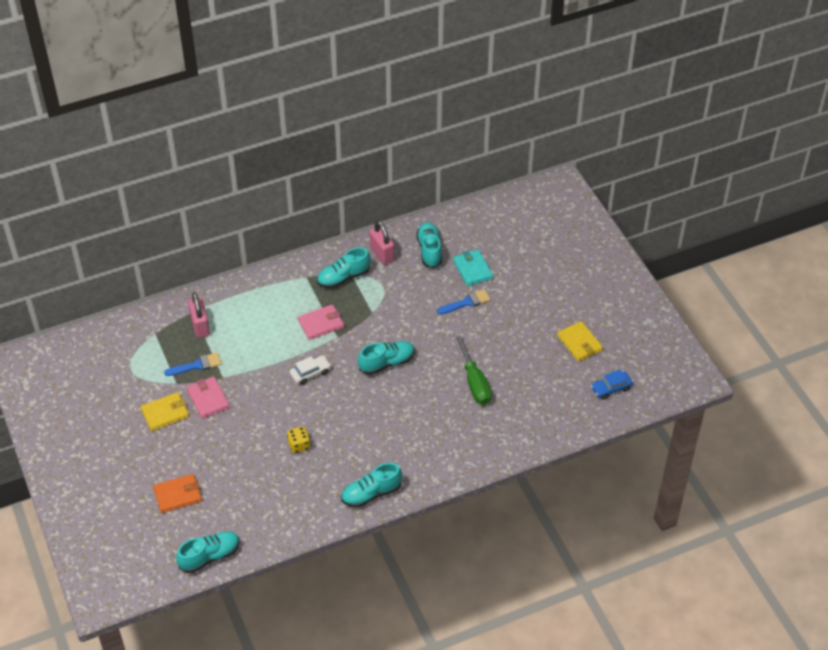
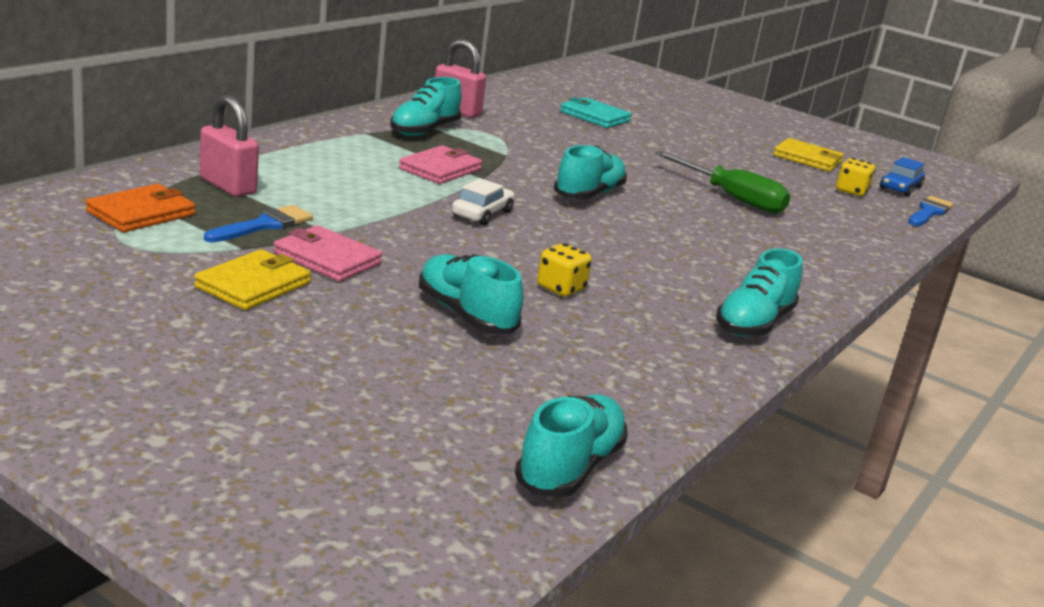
camera: 35 degrees left, 25 degrees down
orange wallet [153,474,202,513] -> orange wallet moved to [86,184,196,232]
turquoise shoe [416,222,442,268] -> turquoise shoe moved to [419,254,523,334]
blue brush [437,289,491,314] -> blue brush moved to [908,196,954,226]
none -> yellow dice [836,158,876,196]

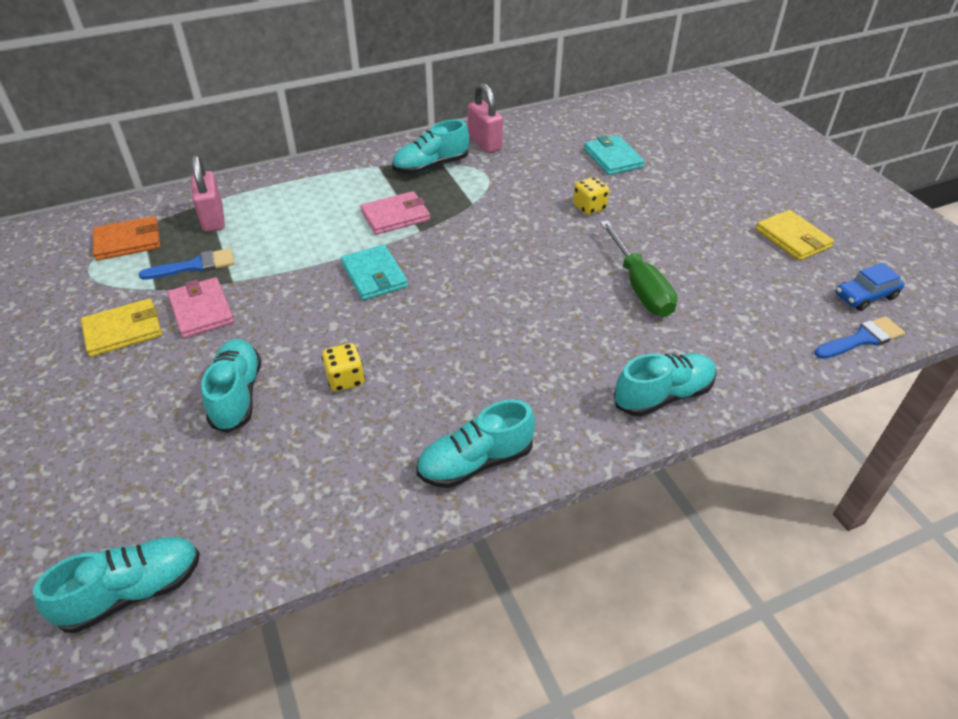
camera: 35 degrees right, 20 degrees up
white car [452,178,515,225] -> turquoise wallet [341,245,408,300]
turquoise shoe [554,145,627,199] -> turquoise shoe moved to [614,353,717,417]
yellow dice [836,158,876,196] -> yellow dice moved to [573,177,609,215]

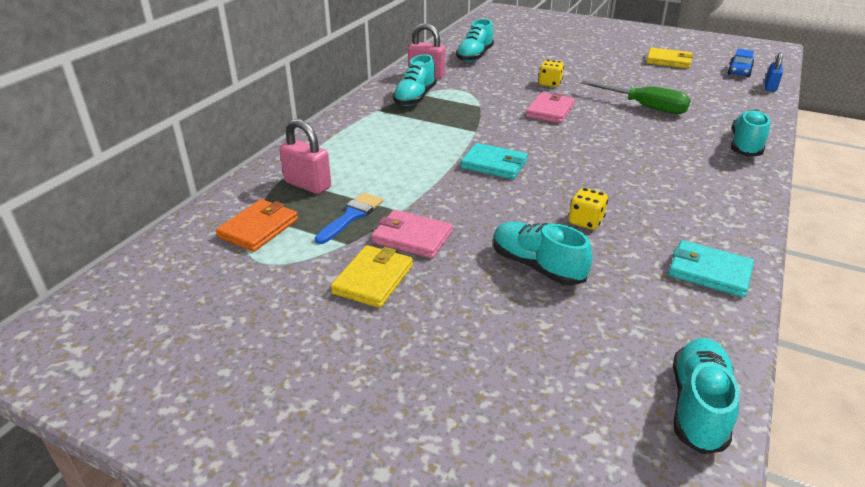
camera: 40 degrees left, 10 degrees down
pink wallet [360,191,430,235] -> pink wallet moved to [526,92,575,123]
turquoise shoe [416,400,536,488] -> turquoise shoe moved to [456,19,494,62]
turquoise wallet [584,135,645,175] -> turquoise wallet moved to [668,240,754,297]
blue brush [815,316,905,359] -> blue padlock [765,52,783,92]

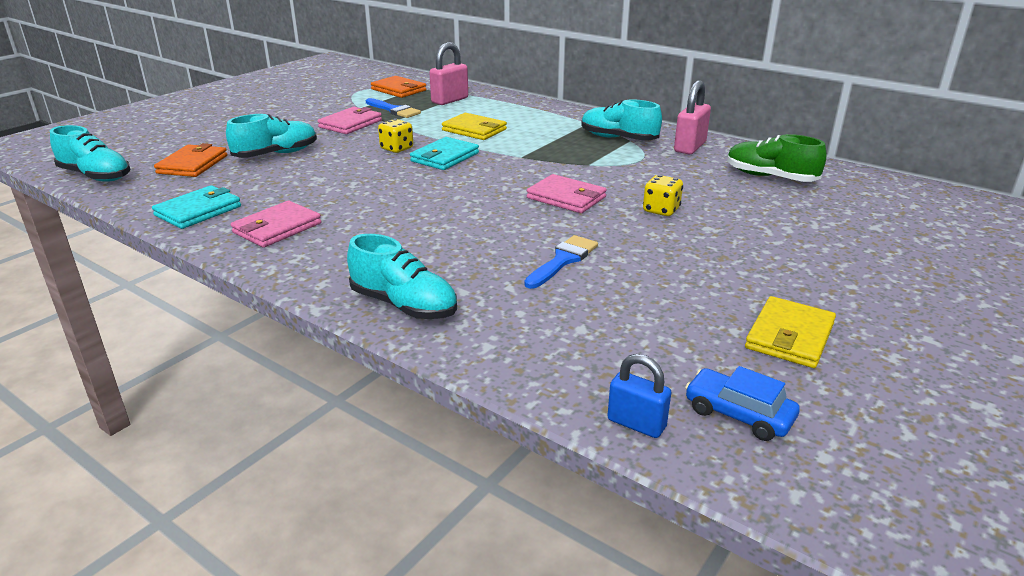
camera: 100 degrees right, 5 degrees down
yellow wallet [331,245,413,308] -> yellow wallet moved to [442,113,507,140]
turquoise shoe [456,19,494,62] -> green shoe [727,134,826,182]
yellow dice [569,188,608,230] -> yellow dice moved to [378,119,413,153]
green screwdriver [581,80,691,114] -> blue brush [524,235,598,289]
none -> orange wallet [154,143,227,177]
none -> pink wallet [231,201,321,248]

